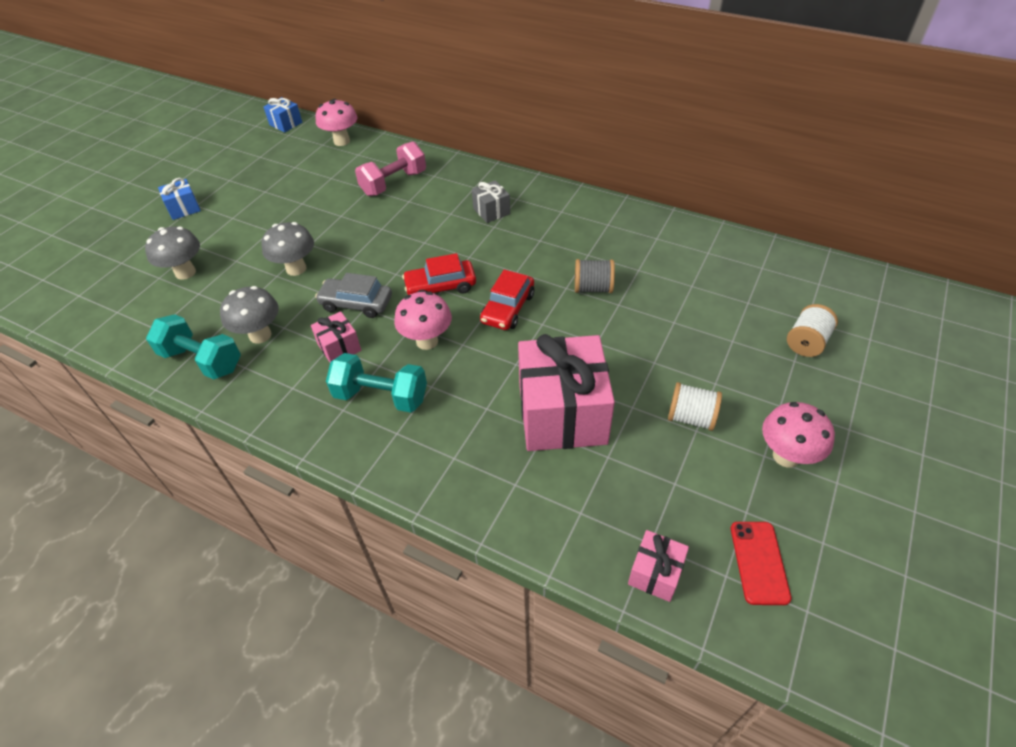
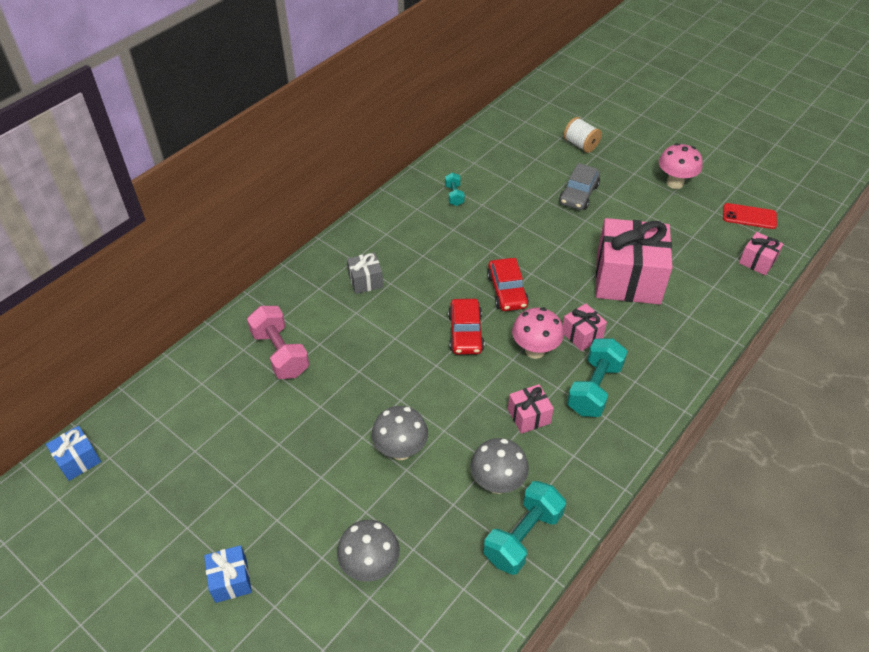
camera: 80 degrees left, 0 degrees up
pink mushroom [315,99,357,146] -> none
grey car [315,273,392,318] -> grey car moved to [559,163,600,210]
red car [480,270,534,330] -> red car turned 45 degrees clockwise [487,258,529,311]
grey spool [575,259,615,293] -> none
white spool [668,382,722,431] -> none
none -> turquoise dumbbell [445,172,465,206]
none -> pink gift [562,303,607,351]

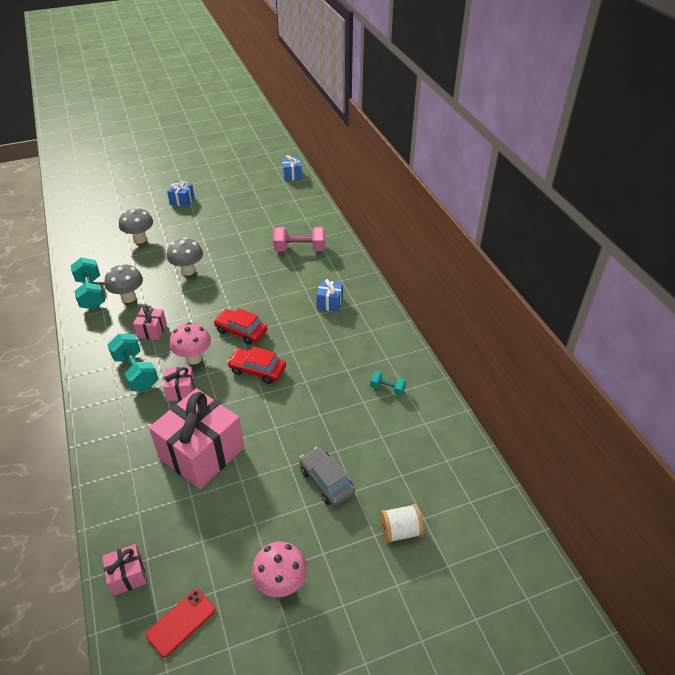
camera: 120 degrees right, 5 degrees down
grey gift [347,252,383,294] -> blue gift [316,279,343,312]

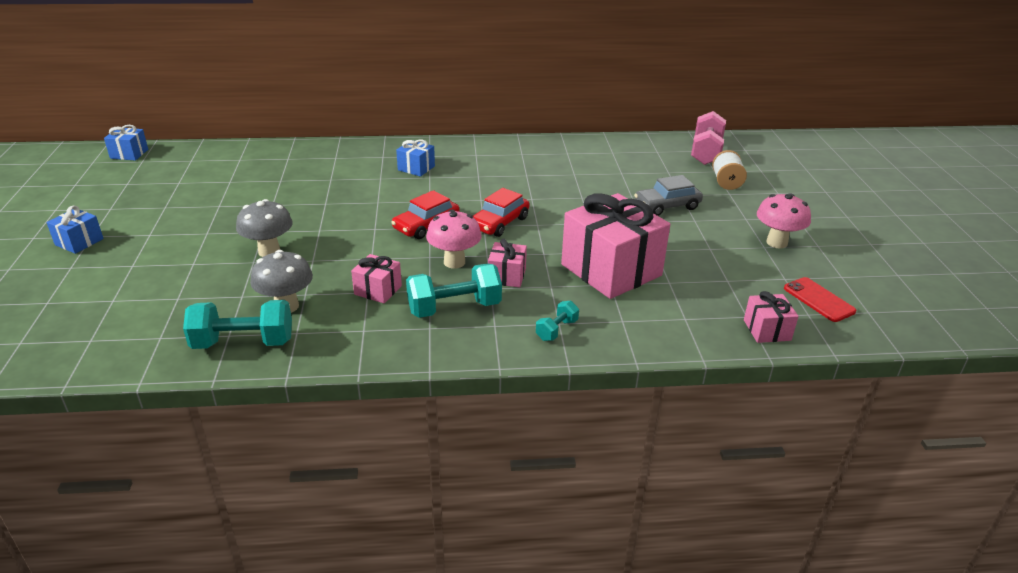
camera: 75 degrees left, 10 degrees down
grey mushroom [119,207,153,244] -> none
pink dumbbell [273,227,325,252] -> pink dumbbell moved to [691,111,726,165]
turquoise dumbbell [370,371,406,396] -> turquoise dumbbell moved to [536,301,579,341]

